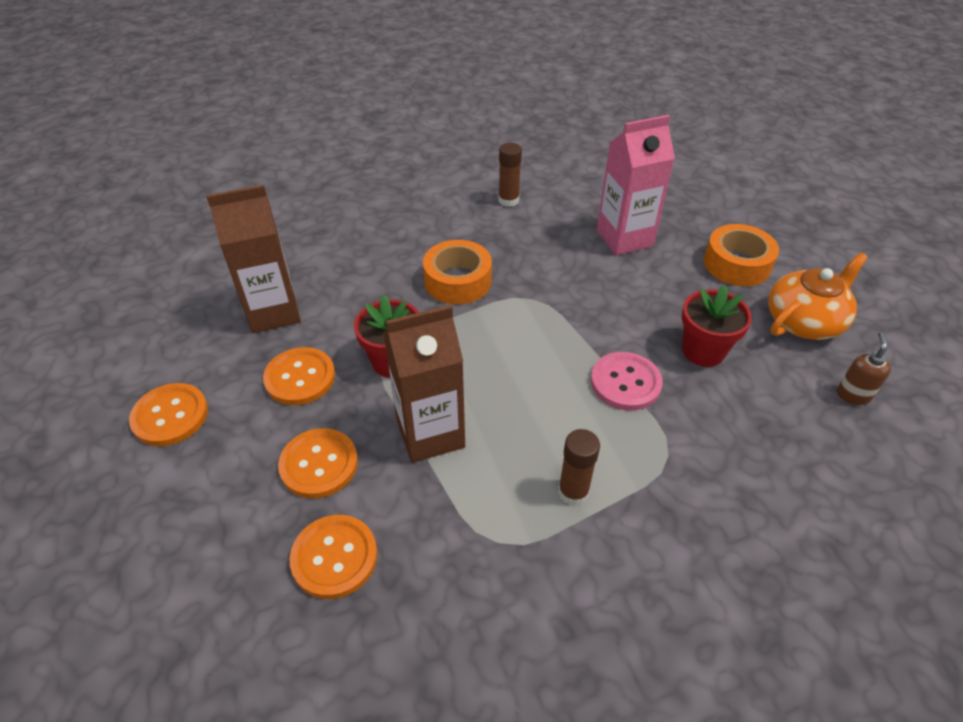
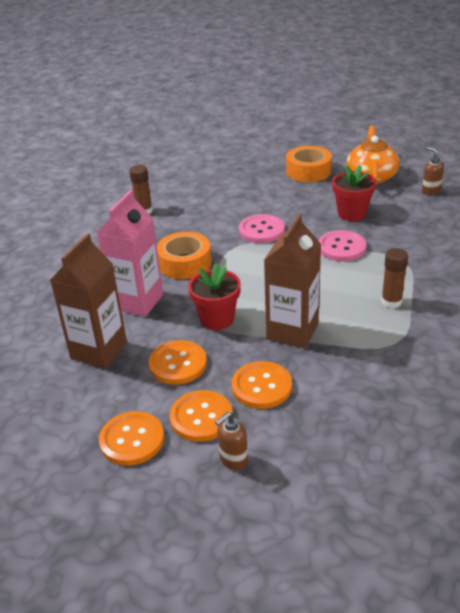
camera: 45 degrees left, 10 degrees down
orange button [290,515,378,599] -> orange button moved to [170,390,233,442]
pink carton [597,115,675,255] -> pink carton moved to [97,190,163,317]
none -> brown soap dispenser [215,412,248,470]
none -> pink button [239,214,285,243]

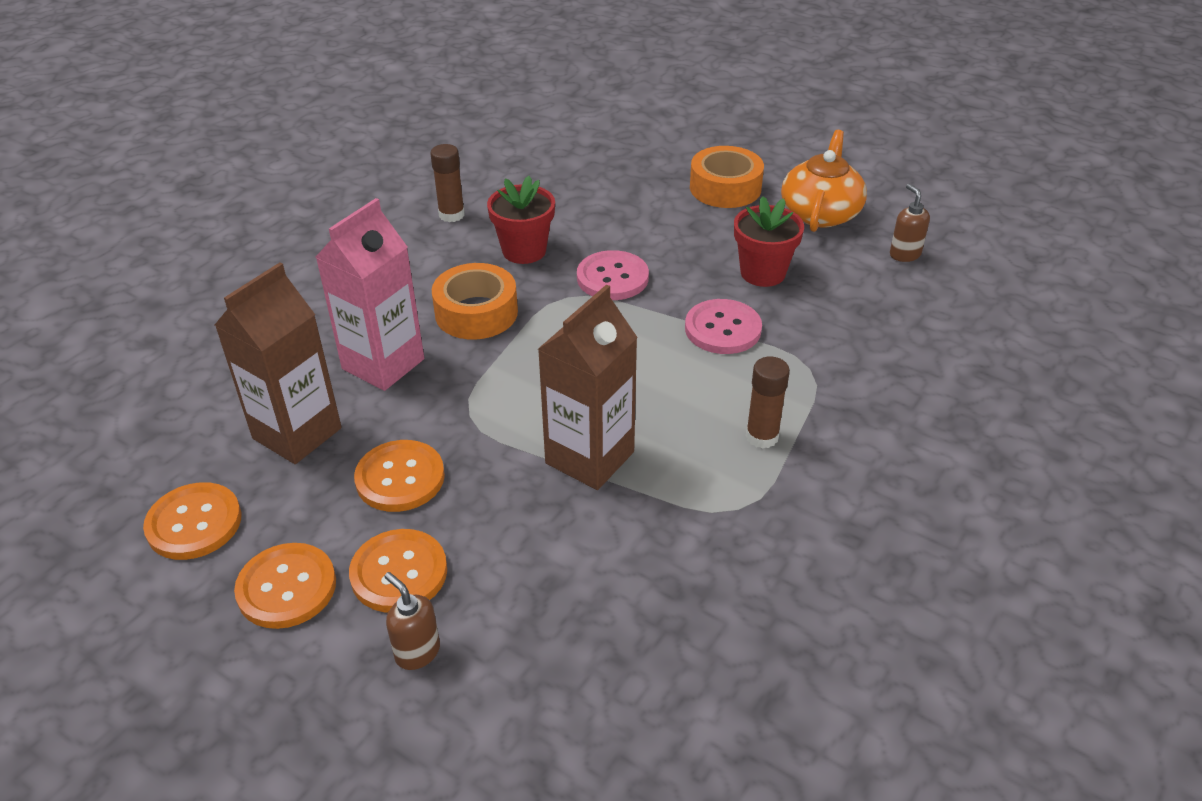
camera: 10 degrees right, 5 degrees up
red flower pot [188,263,241,330] -> red flower pot moved to [487,176,555,264]
brown soap dispenser [215,412,248,470] -> brown soap dispenser turned 75 degrees clockwise [384,572,440,670]
orange button [232,361,292,409] -> orange button moved to [143,482,242,560]

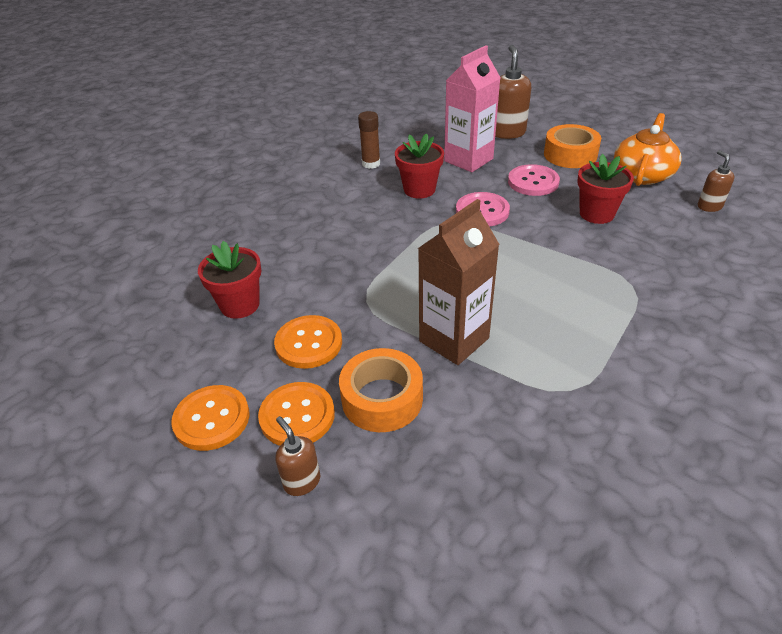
camera: 10 degrees right, 0 degrees up
orange button [143,482,242,560] -> none
brown carton [215,262,342,464] -> red flower pot [198,241,261,319]
pink carton [316,198,424,391] -> pink carton moved to [444,45,501,172]
orange tape [432,263,518,340] -> orange tape moved to [339,348,423,432]
pink button [685,299,762,354] -> pink button moved to [508,164,560,196]
brown glue stick [746,356,790,449] -> none
none -> brown soap dispenser [495,45,531,139]

